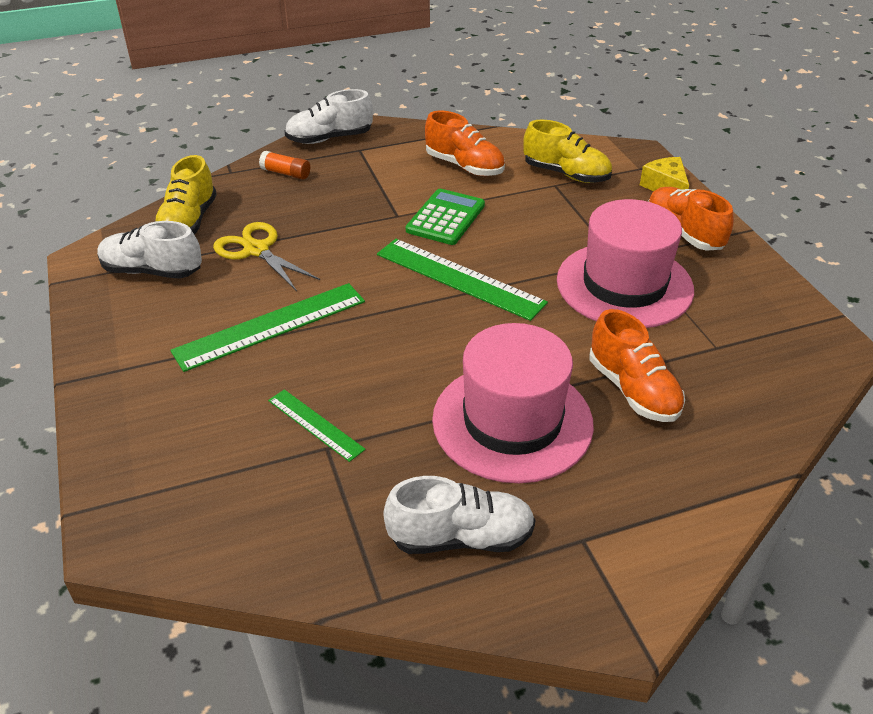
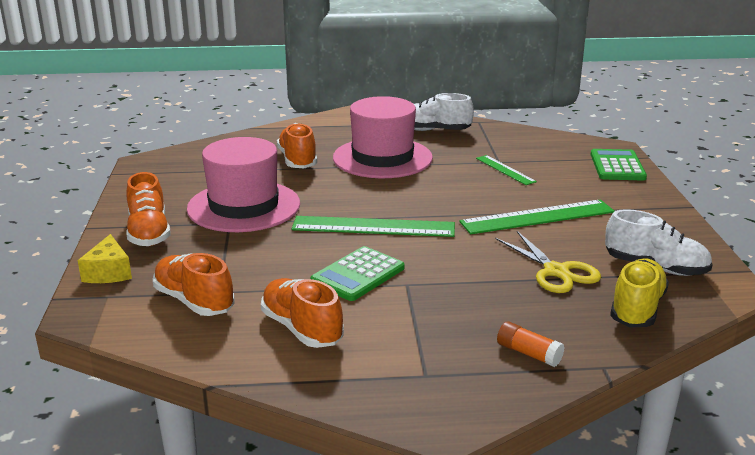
camera: 165 degrees left, 15 degrees down
white shoe [284,89,373,144] -> none
green ruler [377,239,548,321] -> green ruler turned 45 degrees counterclockwise [292,216,455,237]
yellow shoe [523,120,612,183] -> orange shoe [153,253,235,316]
none -> green calculator [590,149,647,181]

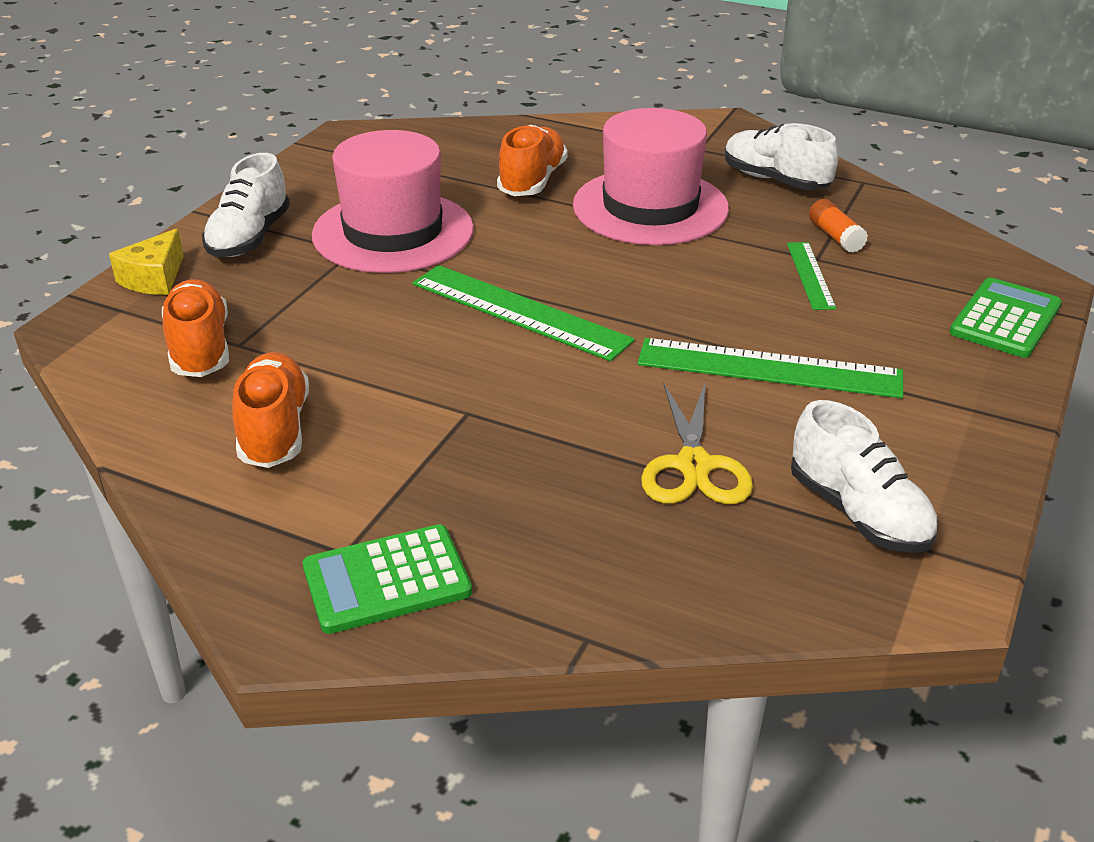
camera: 30 degrees right, 10 degrees up
orange shoe [126,172,171,246] -> white shoe [202,153,290,257]
green calculator [310,246,405,301] -> green calculator moved to [303,524,472,634]
orange glue stick [497,321,565,367] -> orange glue stick moved to [809,199,868,253]
yellow shoe [610,258,669,327] -> none

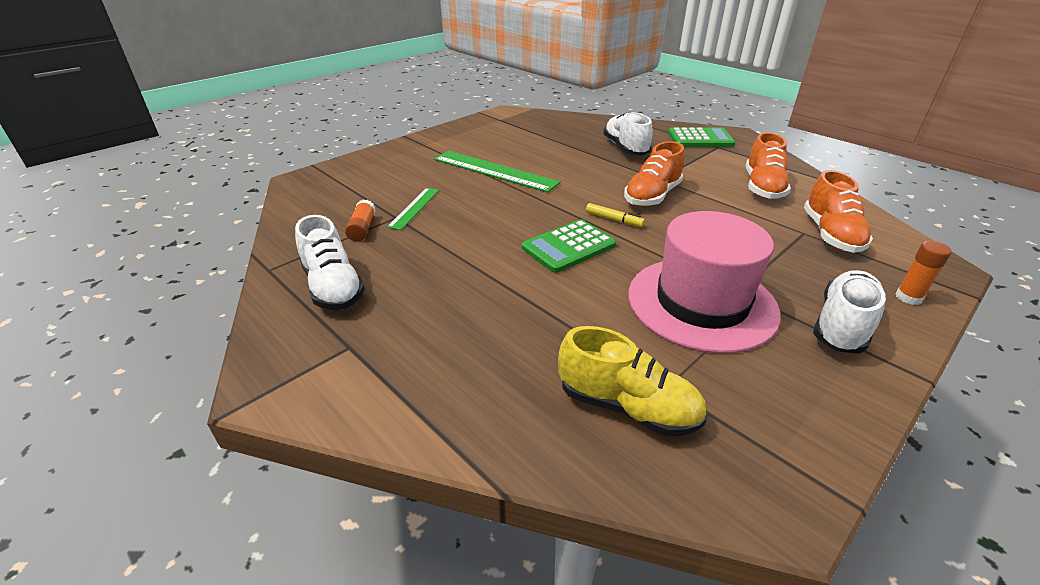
camera: 160 degrees left, 0 degrees up
yellow cheese [109,228,184,295] -> orange glue stick [895,241,952,305]
green ruler [413,265,635,361] -> yellow marker [586,203,645,227]
orange shoe [497,125,568,196] -> orange shoe moved to [624,141,685,207]
pink hat [573,108,729,245] -> none
yellow scissors [641,381,753,504] -> none
white shoe [791,400,938,553] -> white shoe moved to [603,112,653,155]
green calculator [950,278,1062,358] -> green calculator moved to [522,219,616,273]
none -> yellow shoe [558,326,707,436]

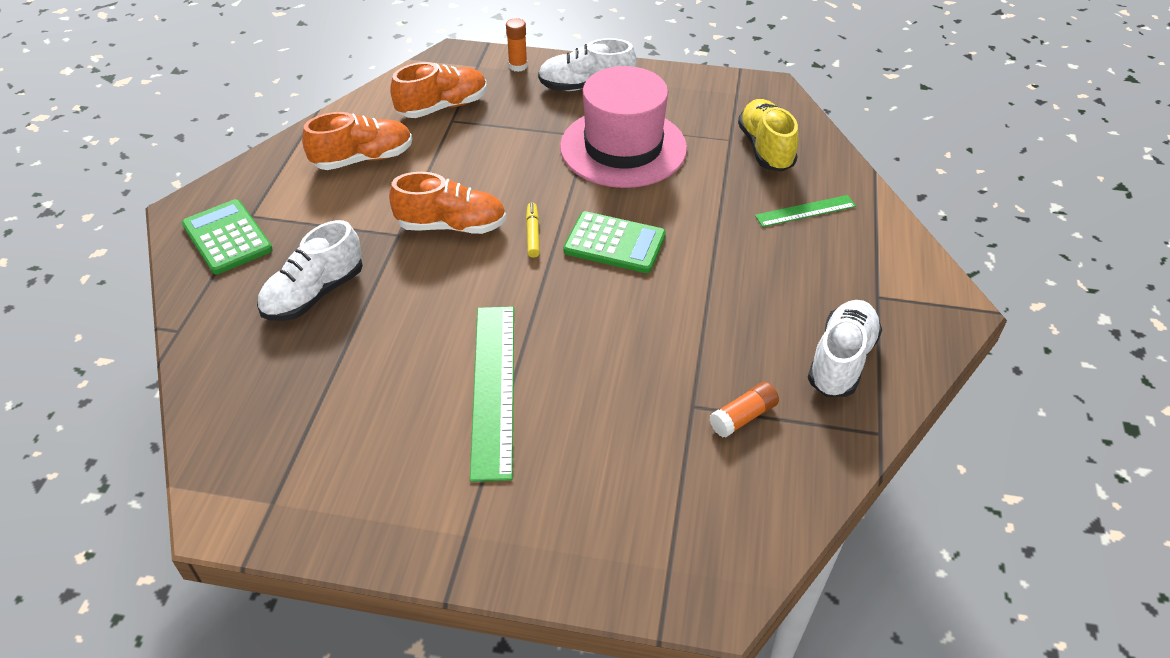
camera: 125 degrees left, 10 degrees up
green ruler [387,188,439,230] -> green ruler moved to [755,195,856,227]

